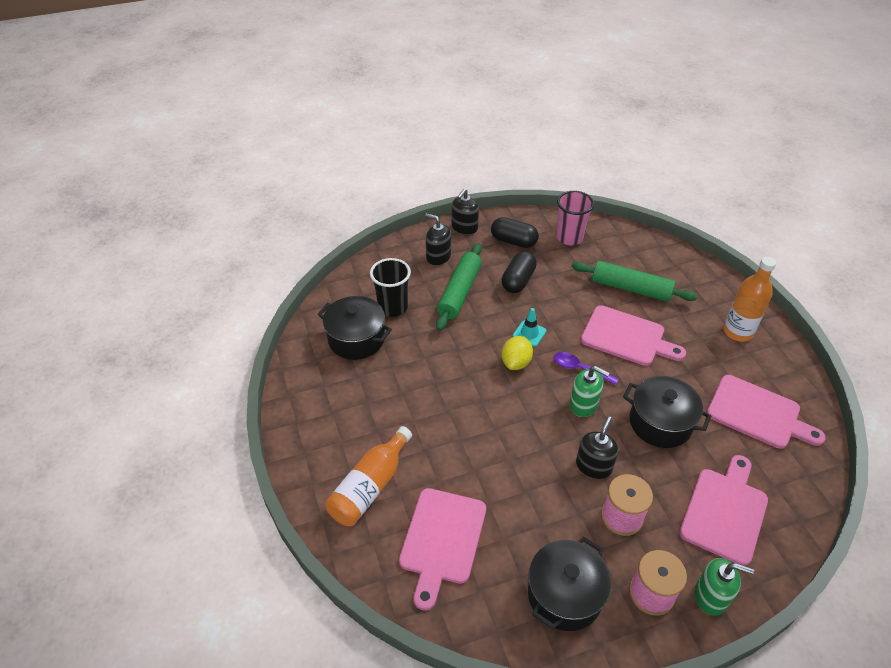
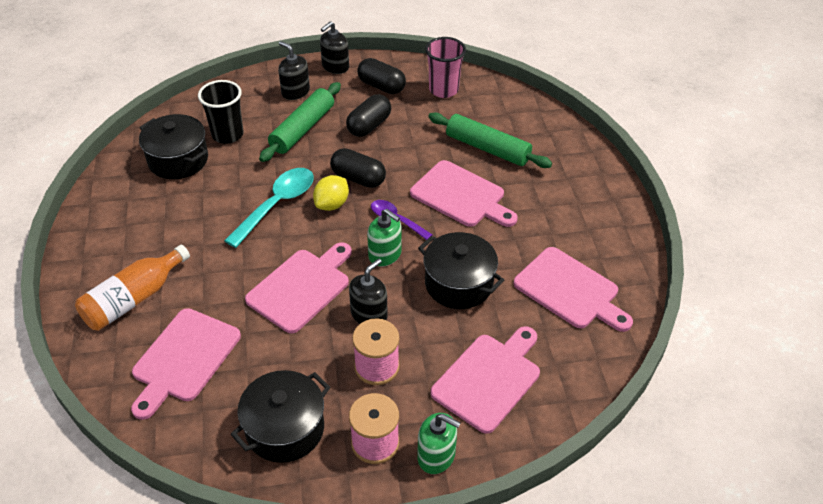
camera: 10 degrees right, 0 degrees up
turquoise traffic cone [513,308,546,347] -> black capsule [330,148,386,188]
orange bottle [723,257,776,342] -> none
none -> turquoise spoon [224,168,314,248]
none -> pink cutting board [245,242,352,333]

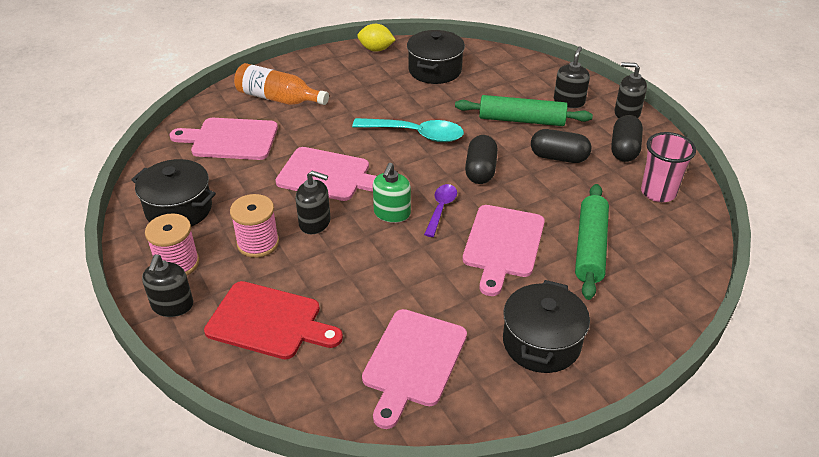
camera: 70 degrees right, 5 degrees down
black cup [198,80,244,144] -> none
yellow lemon [313,175,349,211] -> yellow lemon moved to [357,24,396,52]
green soap dispenser [417,413,461,474] -> black soap dispenser [142,254,193,317]
black pot [418,232,504,309] -> black pot moved to [503,280,590,373]
pink cutting board [431,326,540,434] -> red cutting board [204,281,343,359]

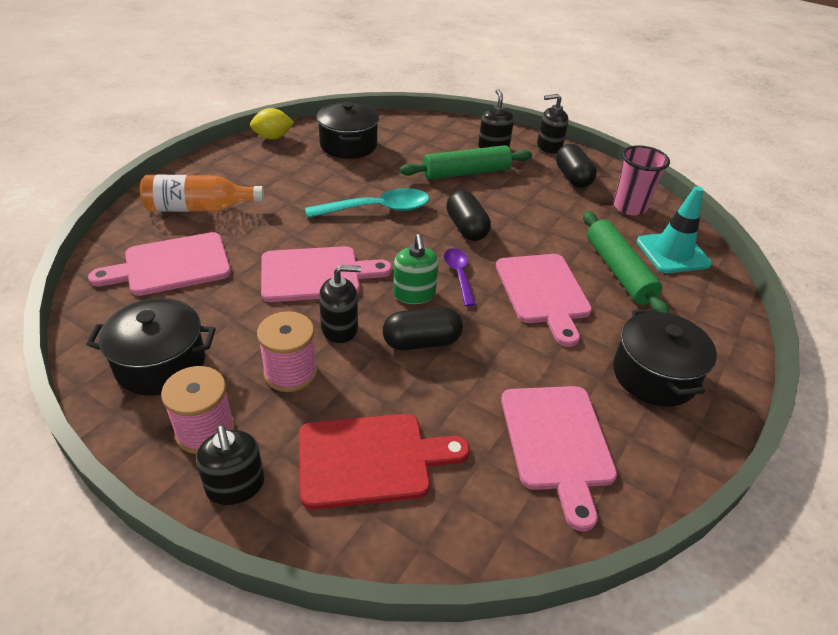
camera: 30 degrees left, 0 degrees up
black capsule [531,129,591,163] -> black capsule moved to [383,307,463,350]
none -> turquoise traffic cone [637,186,712,273]

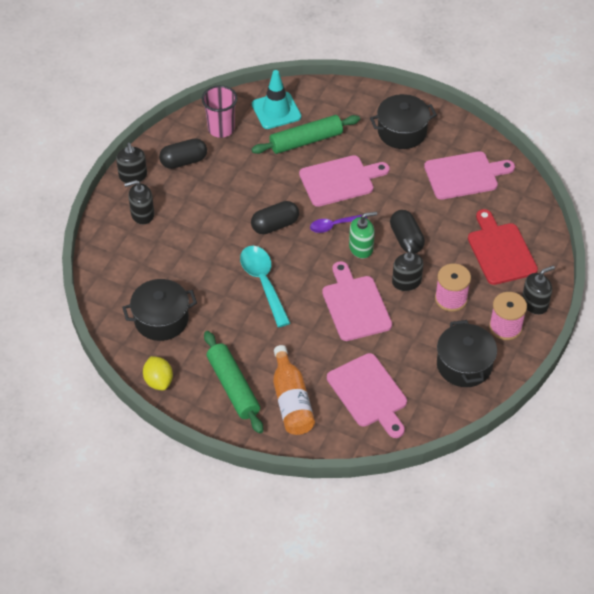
camera: 95 degrees left, 10 degrees up
green rolling pin [399,145,532,180] -> green rolling pin moved to [204,331,263,434]

